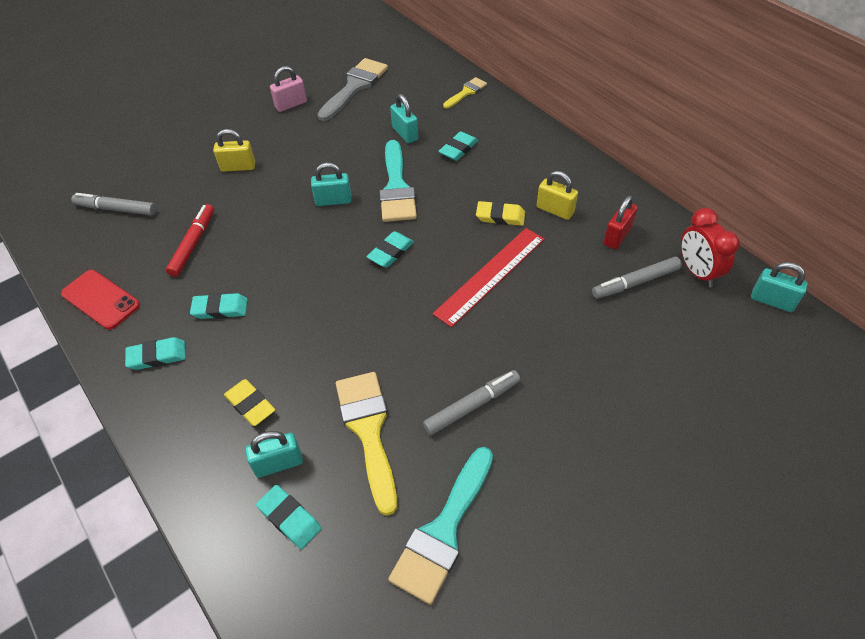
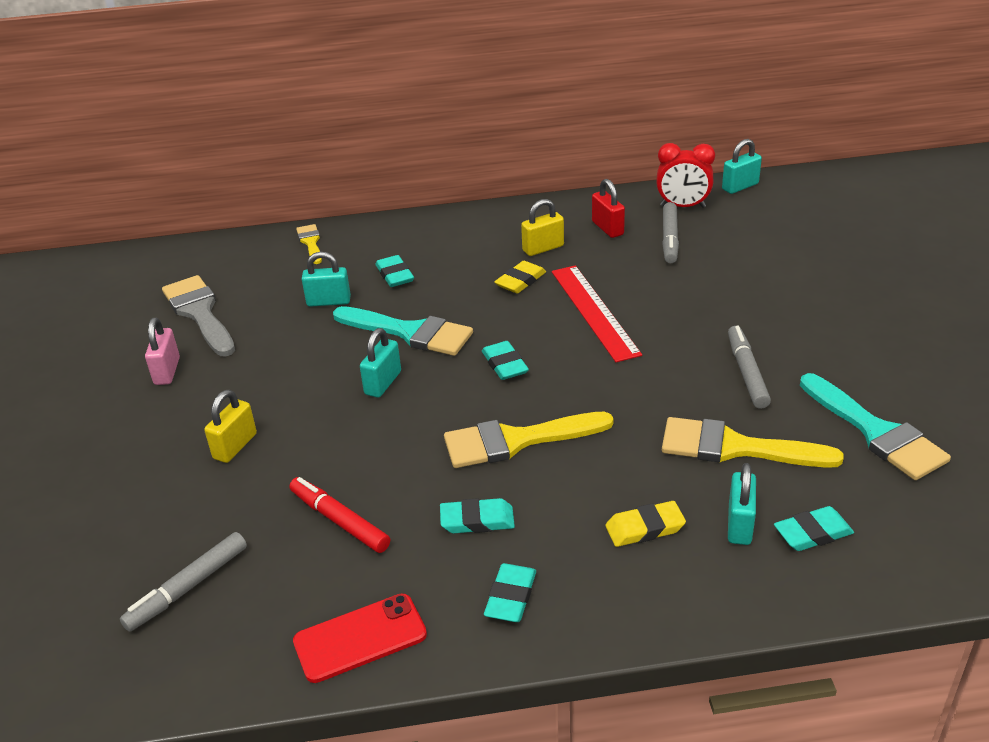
camera: 60 degrees left, 15 degrees down
turquoise eraser [190,293,248,319] -> turquoise eraser turned 60 degrees clockwise [440,498,515,533]
none -> yellow brush [444,412,614,468]

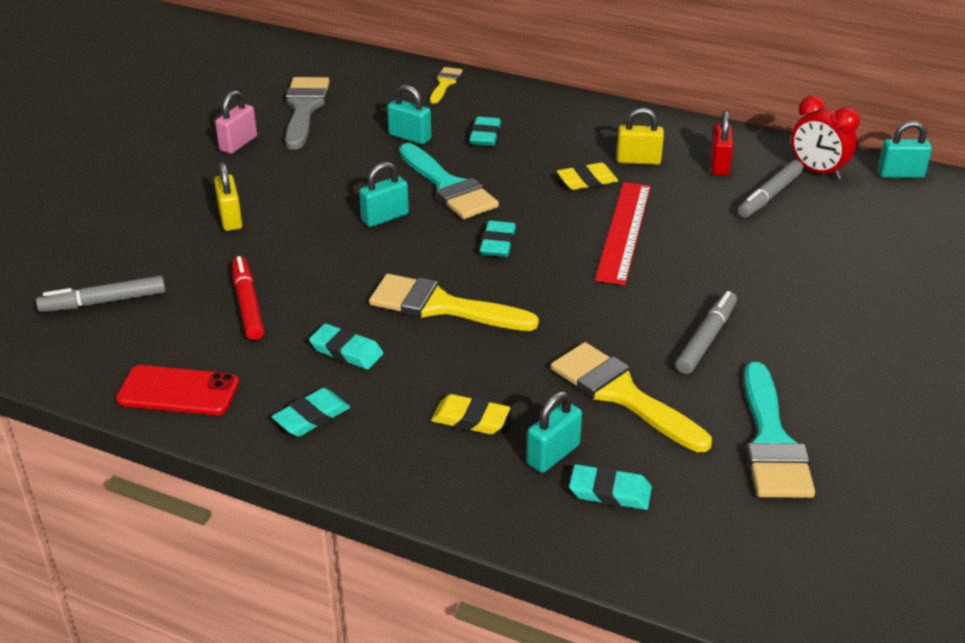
camera: 30 degrees right, 0 degrees up
yellow padlock [204,390,257,463] -> yellow padlock turned 75 degrees counterclockwise [214,162,243,231]

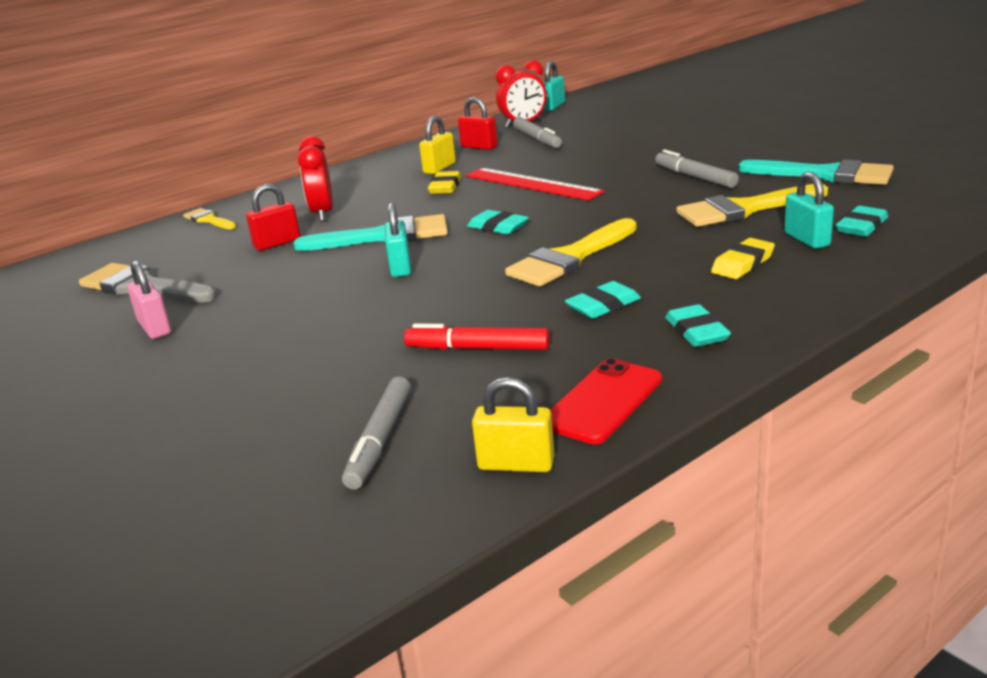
camera: 60 degrees left, 10 degrees down
yellow padlock [214,162,243,231] -> yellow padlock moved to [472,377,555,472]
turquoise padlock [387,85,431,144] -> red padlock [246,184,300,251]
turquoise eraser [469,117,501,146] -> red clock [298,136,333,221]

